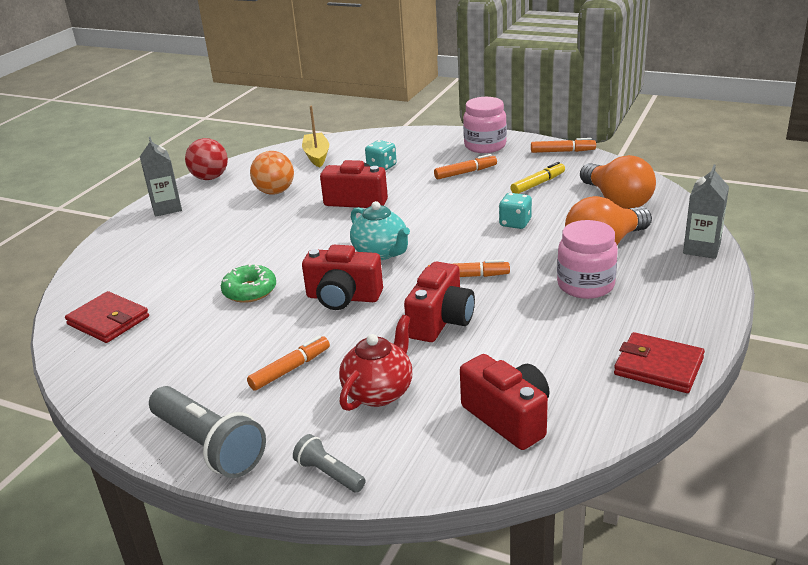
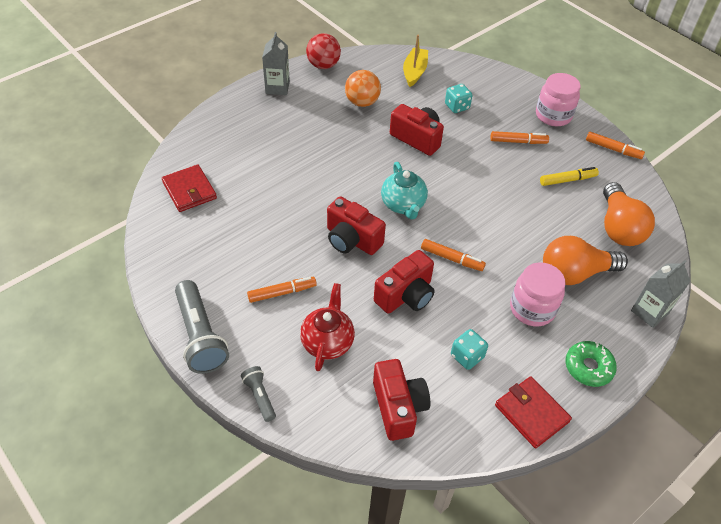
camera: 20 degrees right, 20 degrees up
green donut [221,263,276,303] -> green donut moved to [565,341,617,387]
red teapot [339,315,412,411] -> red teapot turned 45 degrees counterclockwise [300,283,355,371]
turquoise dice [499,193,532,229] -> turquoise dice moved to [451,329,488,370]

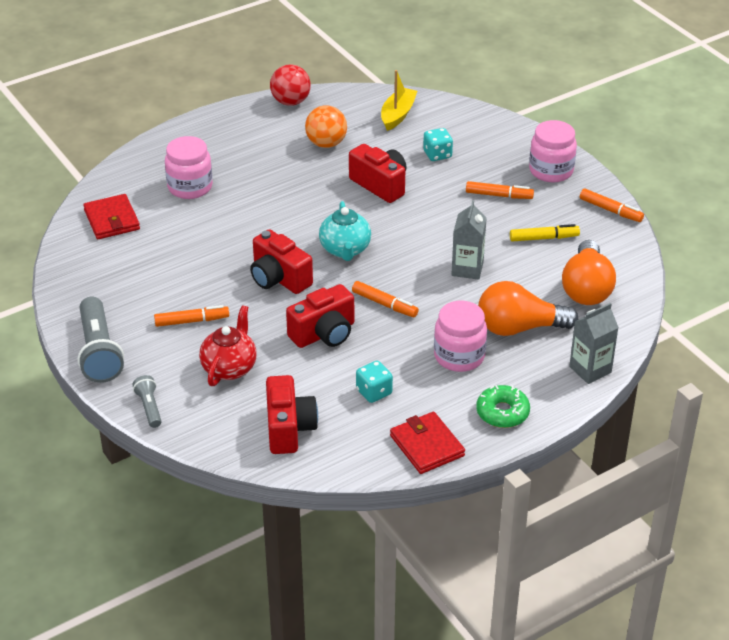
camera: 10 degrees right, 10 degrees down
grey carton [262,32,290,95] -> grey carton moved to [451,200,487,280]
none -> pink jar [165,136,213,199]

